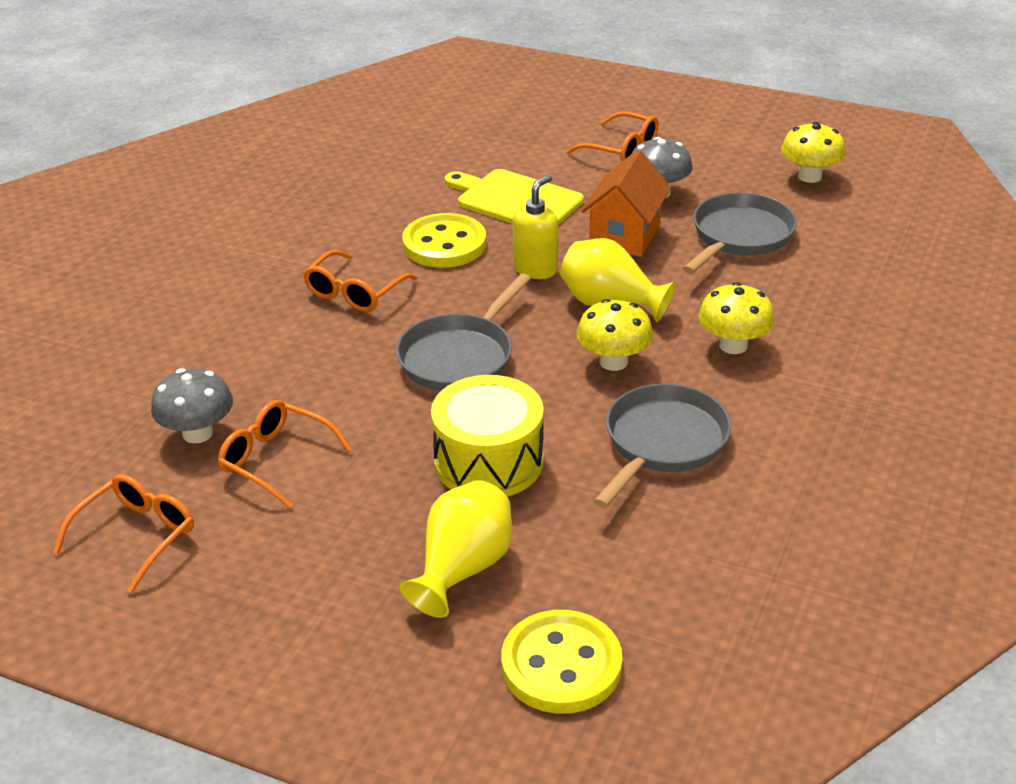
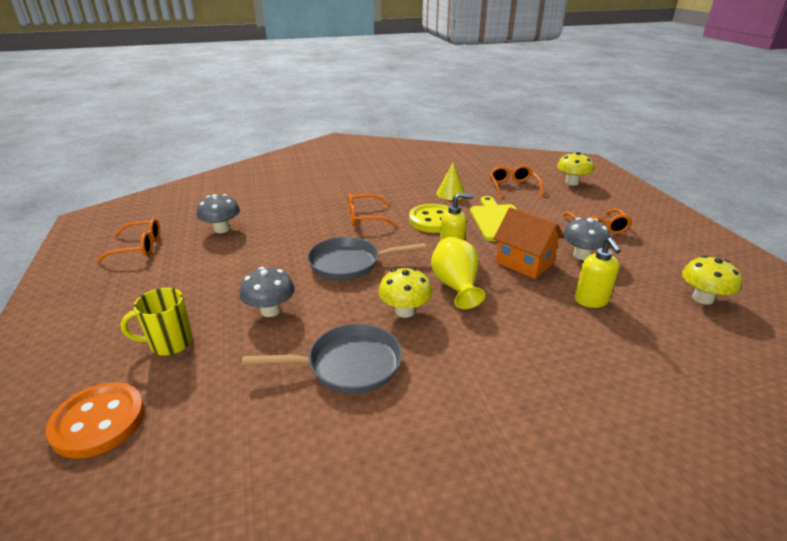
camera: 50 degrees right, 5 degrees down
orange glasses [218,400,352,508] -> orange glasses moved to [489,165,543,198]
yellow vase [400,480,512,618] -> yellow mug [120,288,193,355]
yellow drum [431,375,544,497] -> grey mushroom [240,267,295,317]
yellow button [501,610,622,714] -> orange button [46,382,145,458]
orange house [581,150,671,257] -> orange house turned 60 degrees clockwise [493,207,564,279]
grey pan [683,192,797,274] -> yellow soap dispenser [575,238,621,308]
yellow mushroom [698,282,775,354] -> yellow mushroom moved to [557,152,594,186]
none -> yellow cone [436,163,465,200]

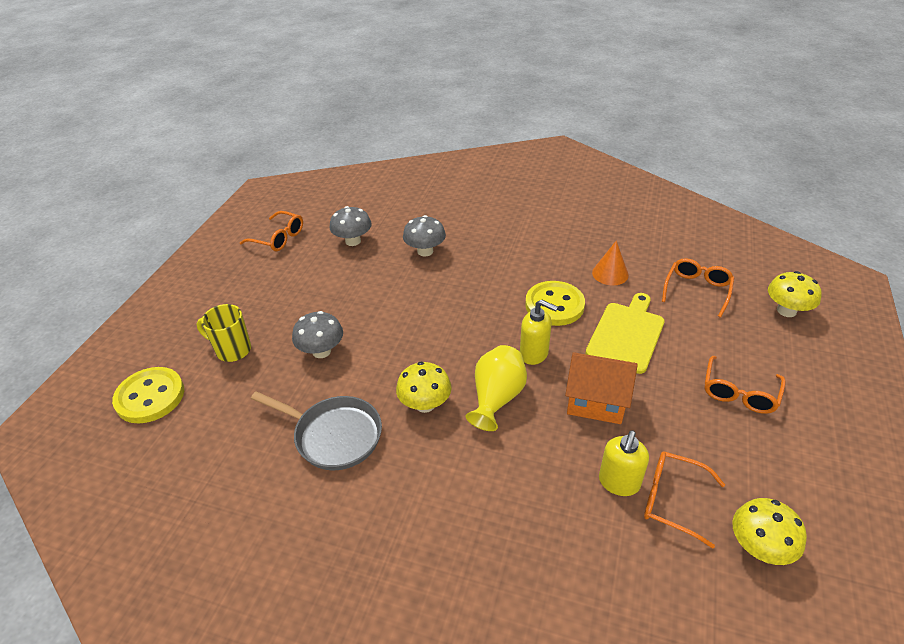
camera: 35 degrees right, 10 degrees up
orange button [46,382,145,458] -> yellow button [112,367,184,424]
grey pan [307,237,426,280] -> none
orange glasses [348,193,397,226] -> orange glasses moved to [644,452,725,548]
yellow cone [436,163,465,200] -> orange cone [592,241,629,286]
orange house [493,207,564,279] -> orange house turned 60 degrees counterclockwise [565,352,638,424]
grey mushroom [563,217,610,260] -> grey mushroom moved to [403,215,446,256]

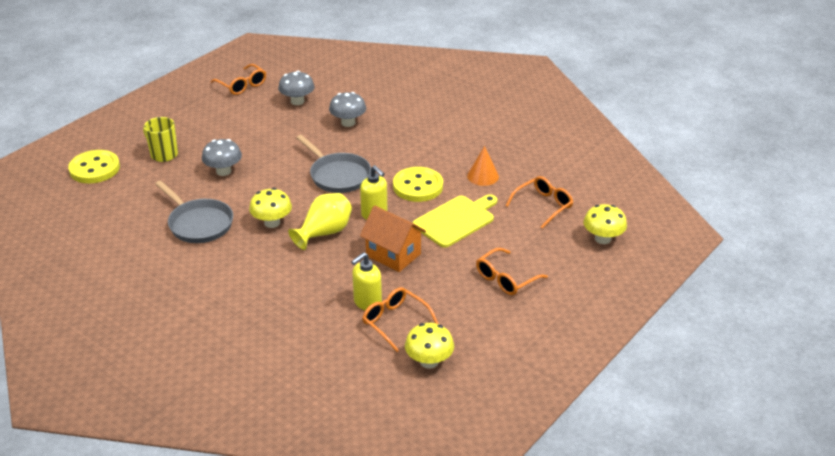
camera: 20 degrees right, 5 degrees down
none -> grey pan [296,135,371,193]

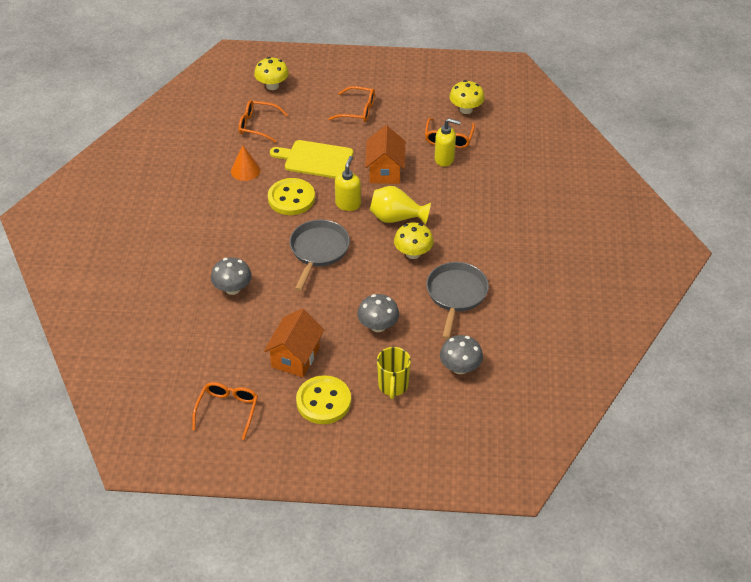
camera: 125 degrees left, 10 degrees up
yellow button [68,150,120,183] -> yellow button moved to [296,375,351,424]
grey mushroom [278,71,315,105] -> grey mushroom moved to [440,335,483,374]
none -> orange house [264,309,324,377]

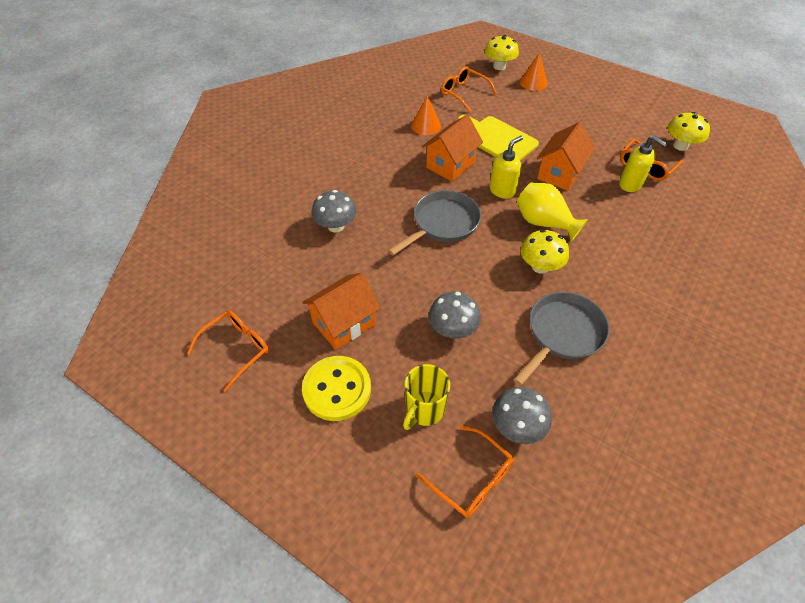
camera: 30 degrees right, 5 degrees up
yellow button [268,178,315,215] -> orange house [422,115,483,181]
orange glasses [329,86,375,122] -> orange glasses moved to [416,426,514,518]
none -> orange cone [520,53,547,91]

